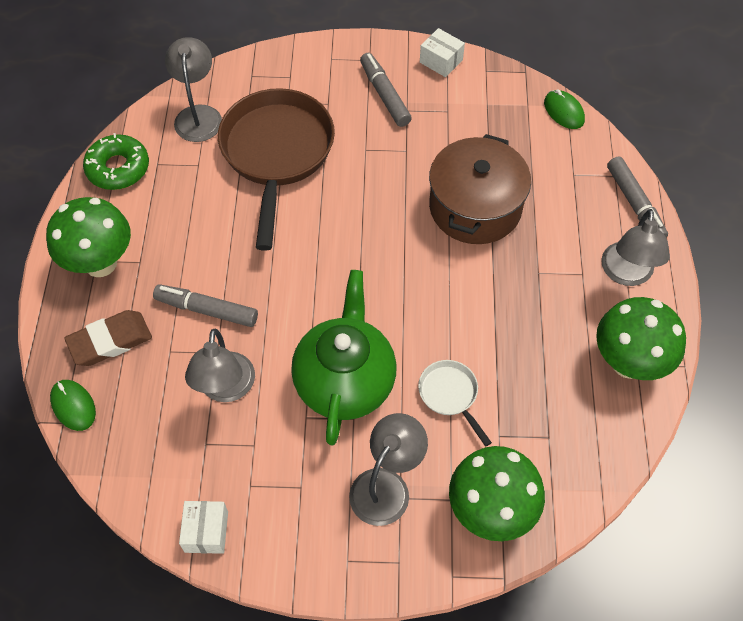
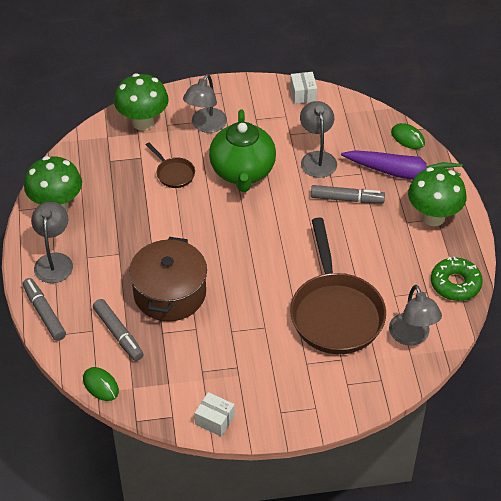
camera: 170 degrees right, 10 degrees down
brown eraser [64,310,152,366] -> purple carrot [341,150,463,180]
grey marker [360,53,412,127] -> grey marker moved to [93,299,144,361]
white pan [418,360,492,447] -> brown pan [146,143,195,188]

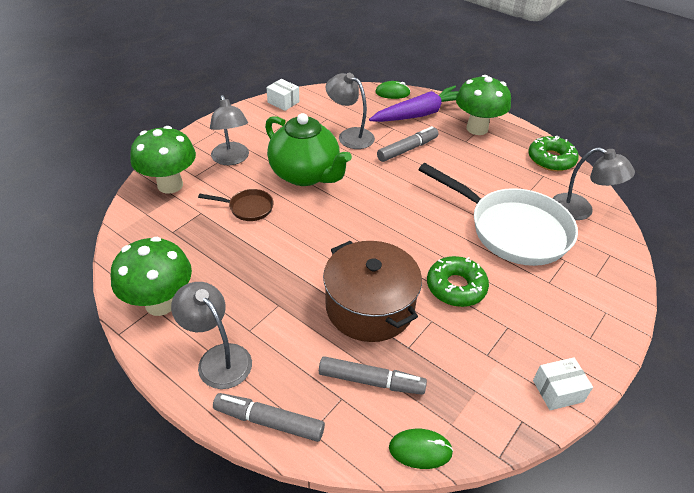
camera: 45 degrees left, 5 degrees down
brown pan [290,217,386,354] -> white pan [418,163,578,266]
none -> green donut [427,256,489,307]

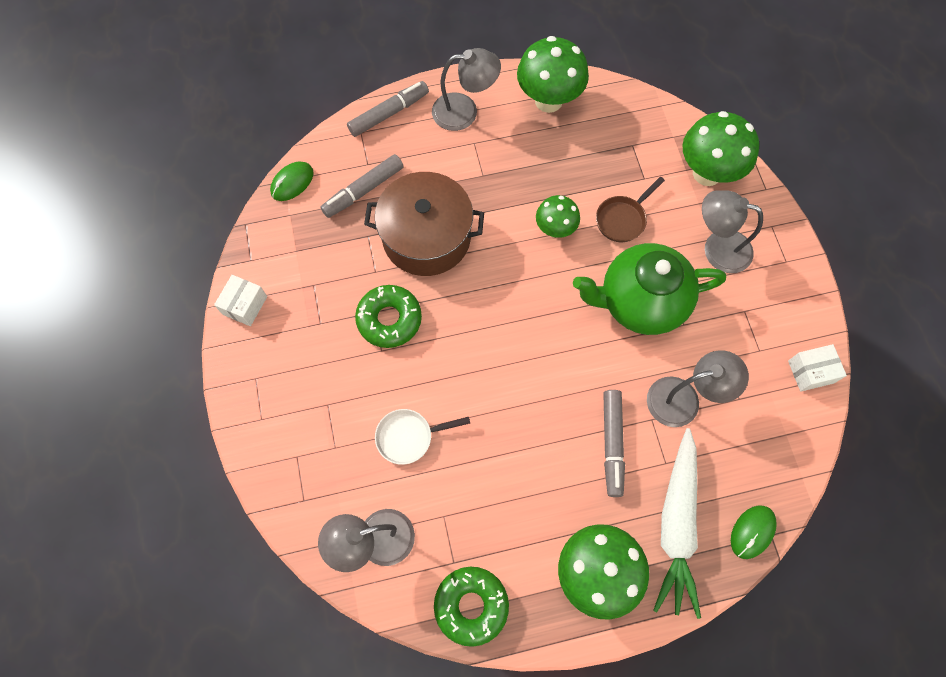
camera: 130 degrees right, 25 degrees up
purple carrot [369,86,459,122] -> white carrot [653,428,701,619]
white pan [418,163,578,266] -> white pan [375,409,470,465], size x0.44
none -> green mushroom [536,195,580,238]

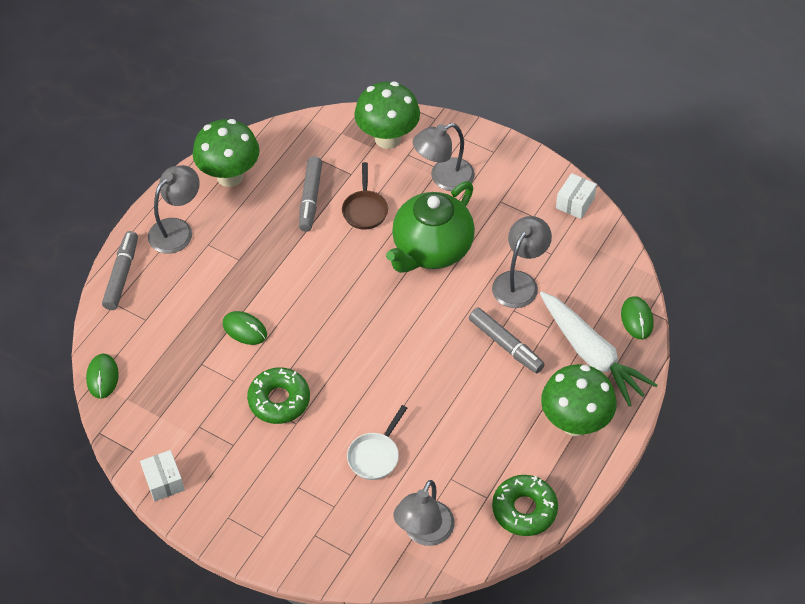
camera: 45 degrees left, 15 degrees down
grey marker [320,154,404,218] -> grey marker moved to [299,156,322,232]
brown pot [364,172,484,276] -> green mouse [223,311,267,345]
green mushroom [536,195,580,238] -> none

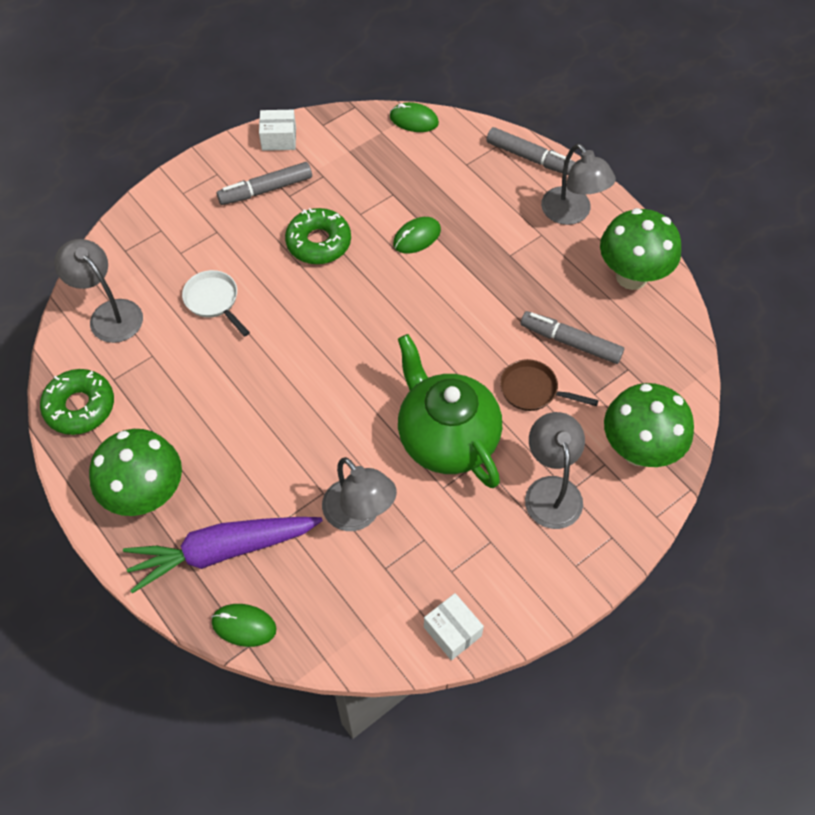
camera: 110 degrees right, 5 degrees up
grey marker [469,308,545,373] -> grey marker moved to [216,162,312,205]
white carrot [540,291,658,407] -> purple carrot [123,517,323,593]

